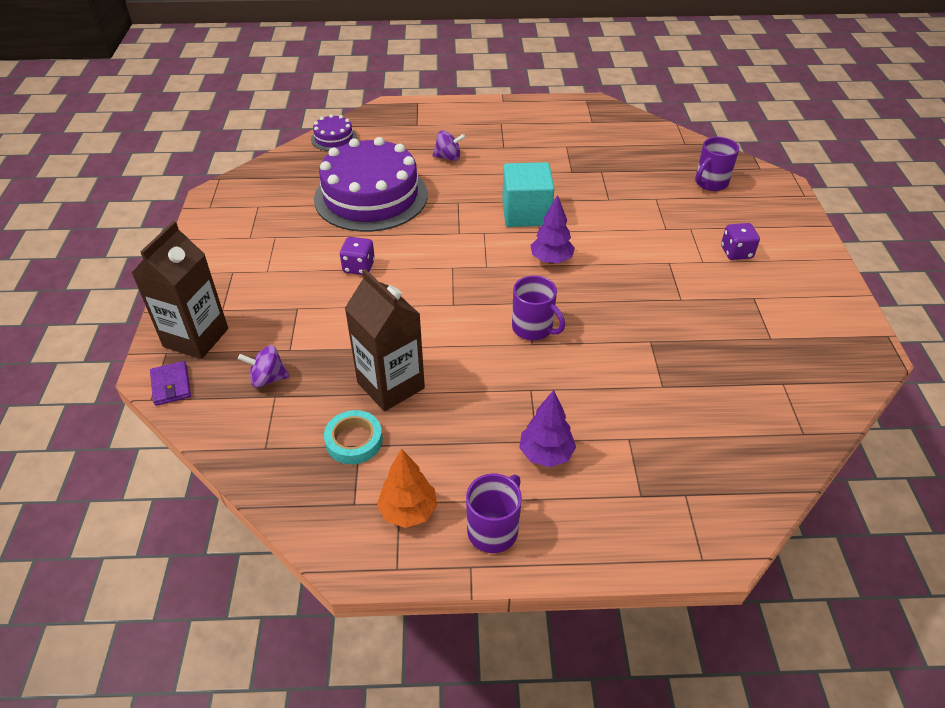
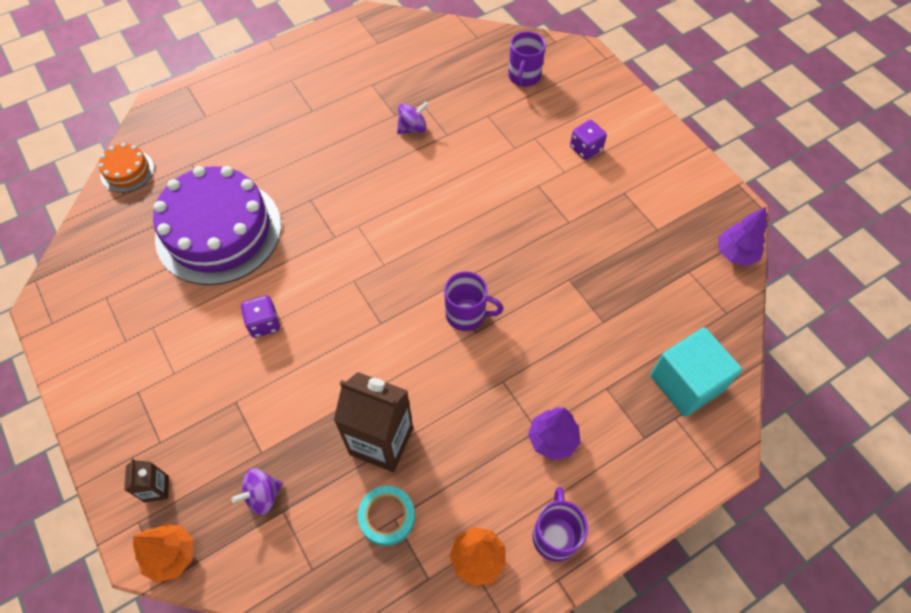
camera: 30 degrees left, 15 degrees up
brown carton [132,221,228,359] -> brown carton [124,459,169,502], size x0.47
purple wallet [150,361,191,406] -> orange tree [133,524,194,583]
purple cake [311,114,357,151] -> orange cake [99,143,154,193]
purple spinning top [432,131,465,161] -> purple spinning top moved to [397,101,429,134]
turquoise cube [502,162,554,227] -> turquoise cube moved to [650,327,742,417]
purple tree [530,195,575,264] -> purple tree moved to [718,207,767,266]

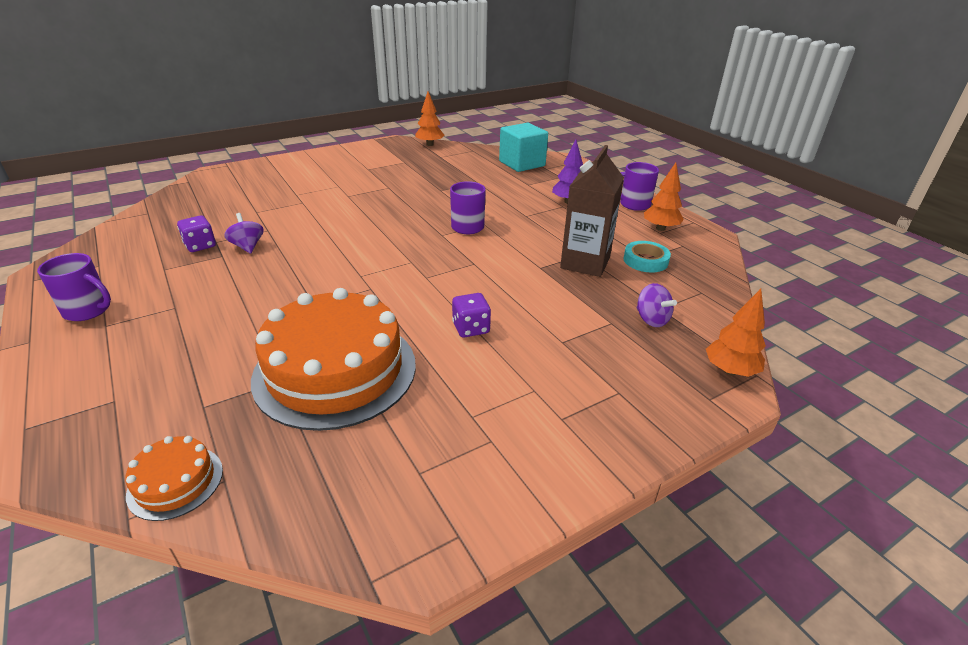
camera: 90 degrees left, 25 degrees down
brown carton [124,459,169,502] -> none
purple cake [153,166,281,285] -> orange cake [251,288,416,431]
purple mug [508,31,546,87] -> purple mug moved to [37,253,111,321]
purple dice [570,120,607,160] -> purple dice moved to [177,216,216,252]
purple tree [718,207,767,266] -> orange tree [415,92,445,146]

